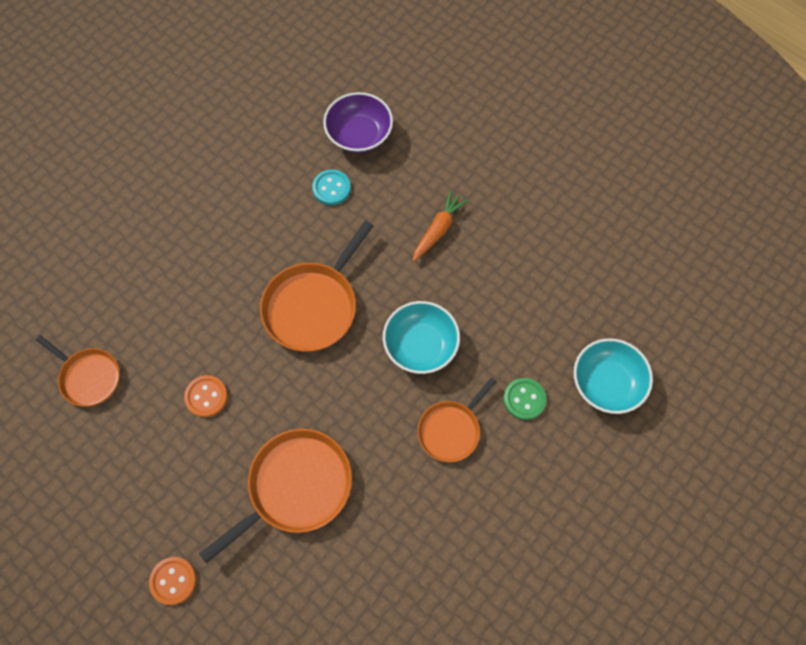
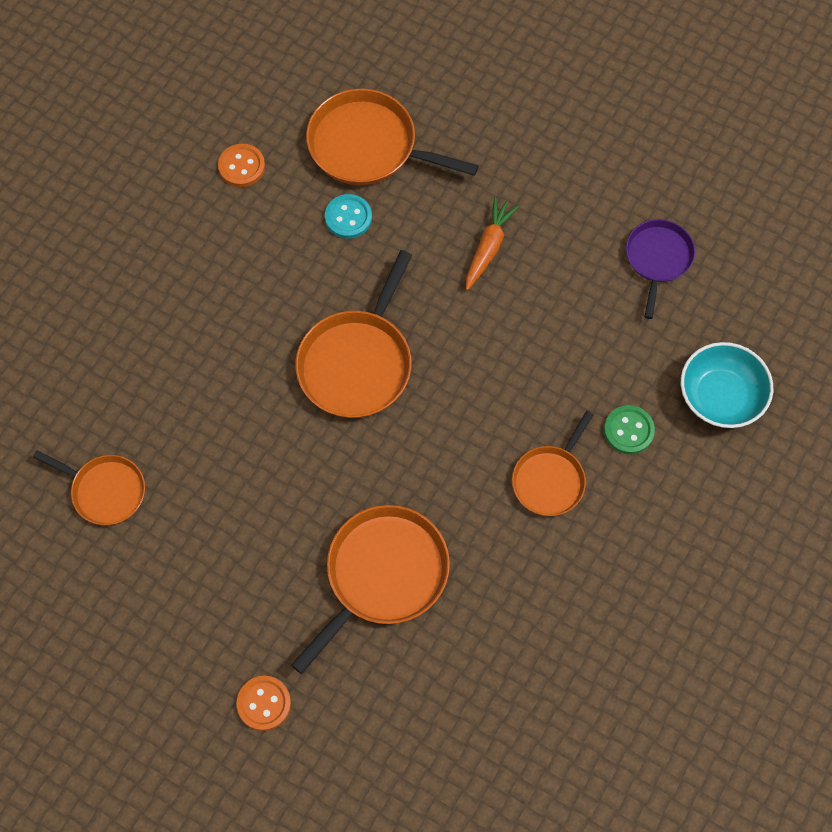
camera: 10 degrees left, 0 degrees up
orange button [184,375,228,417] -> orange button moved to [218,144,265,187]
purple bowl [323,92,393,153] -> orange pan [306,89,479,185]
turquoise bowl [383,301,460,374] -> none
none -> purple pan [626,219,695,319]

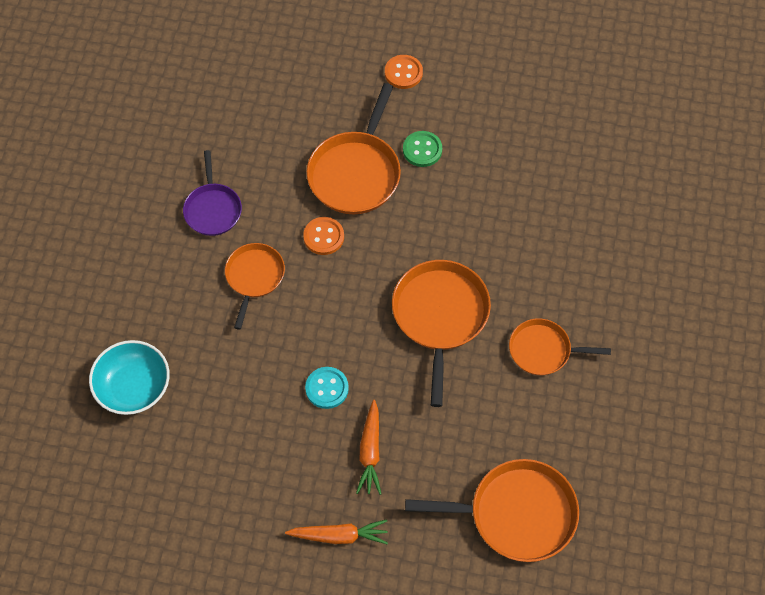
camera: 160 degrees right, 5 degrees down
orange pan [33,450,145,525] -> orange pan moved to [509,318,611,375]
orange button [218,144,265,187] -> orange button moved to [303,217,344,255]
turquoise button [325,194,372,239] -> turquoise button moved to [305,367,349,409]
green button [604,405,655,454] -> green button moved to [403,131,442,167]
purple pan [626,219,695,319] -> purple pan moved to [183,150,242,236]
none -> orange carrot [285,519,388,544]

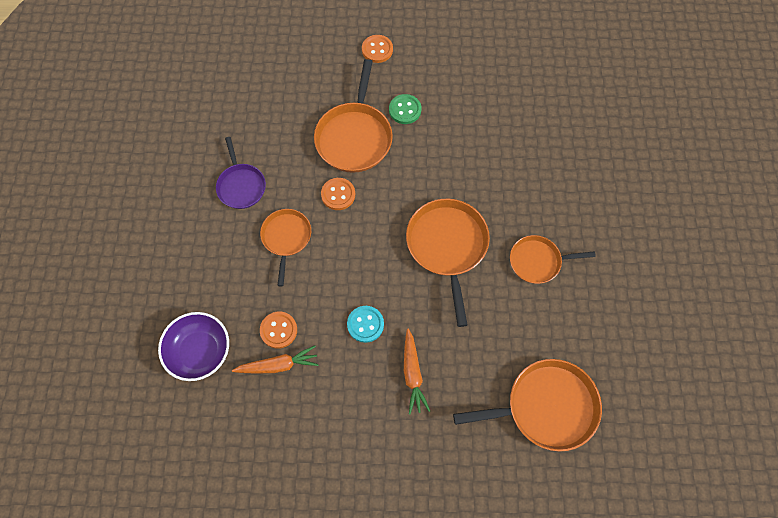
camera: 10 degrees left, 5 degrees up
turquoise bowl [89,340,170,415] -> purple bowl [158,312,229,381]
orange carrot [285,519,388,544] -> orange carrot moved to [232,345,319,374]
none -> orange button [260,311,297,349]

